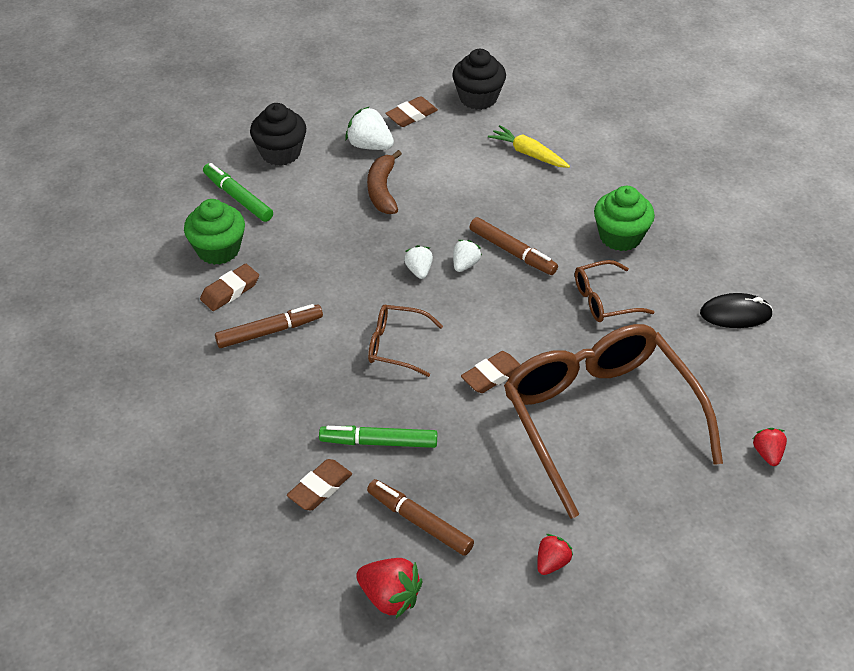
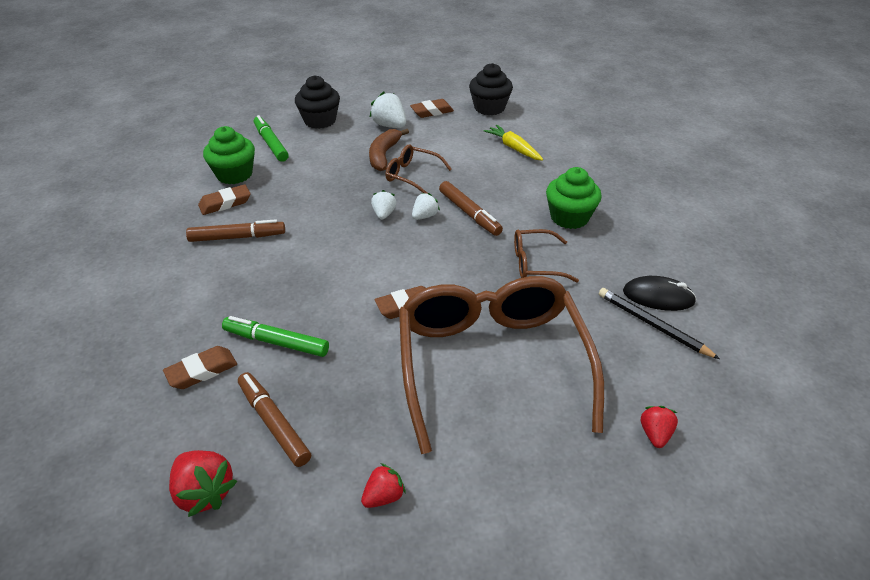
camera: 15 degrees right, 5 degrees down
brown glasses [368,305,443,377] -> brown glasses moved to [386,144,452,194]
none -> black pencil [599,288,720,359]

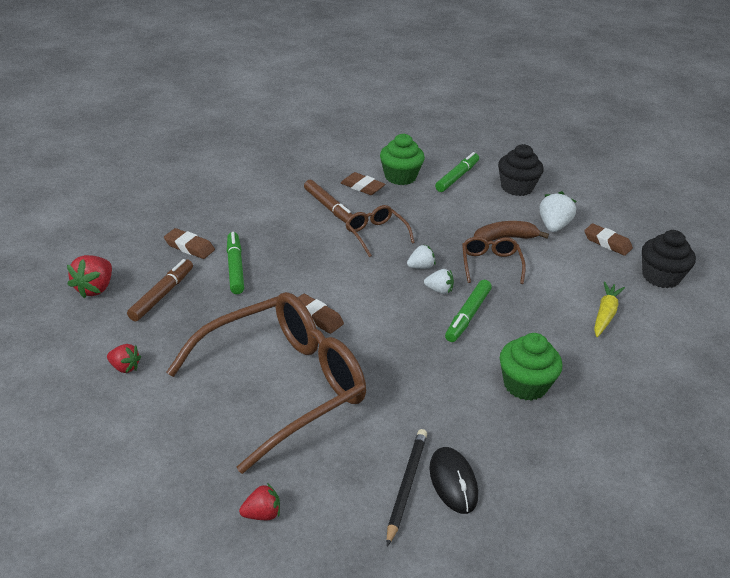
camera: 60 degrees right, 5 degrees down
brown marker [439,181,503,236] -> green marker [445,280,492,342]
brown glasses [514,229,579,283] -> brown glasses moved to [345,205,415,257]

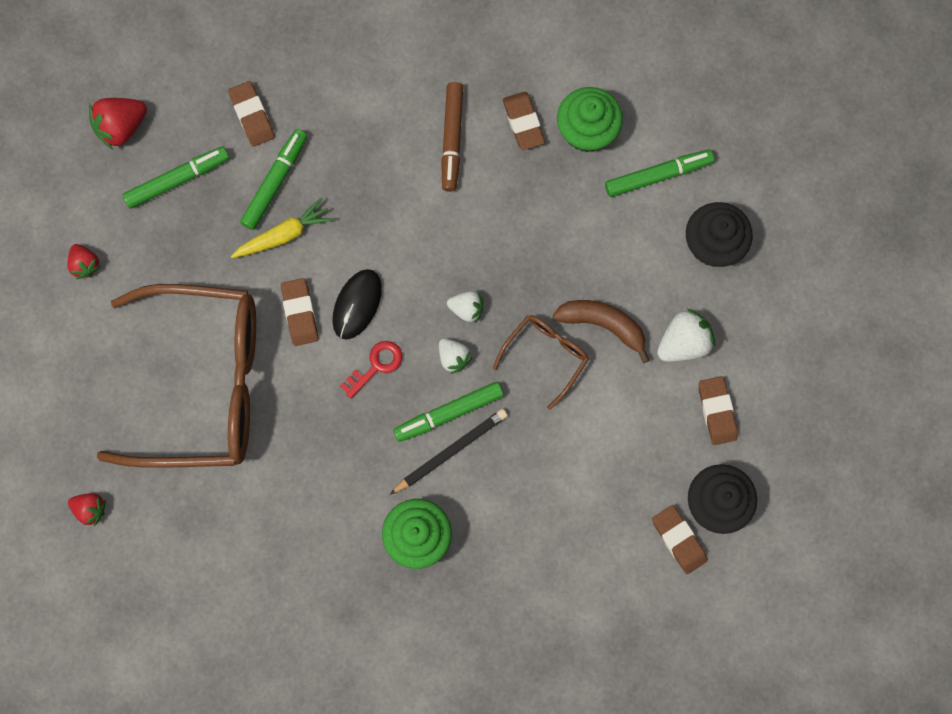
camera: 40 degrees right, 40 degrees up
brown marker [127,259,193,321] -> green marker [122,146,229,209]
brown glasses [345,205,415,257] -> none
black pencil [387,429,427,547] -> black pencil moved to [390,409,508,495]
black mouse [429,447,478,514] -> black mouse moved to [332,269,382,340]
yellow carrot [594,281,625,337] -> yellow carrot moved to [231,198,334,258]
none -> red key [340,341,402,399]
none -> brown eraser [652,505,708,574]

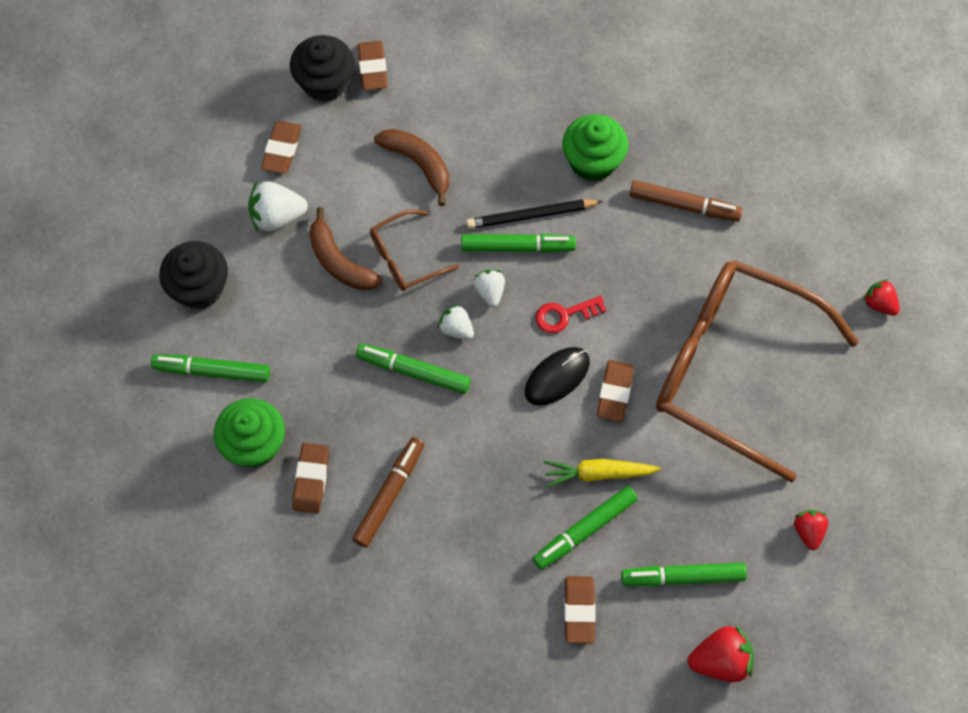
camera: 155 degrees left, 10 degrees down
none -> green marker [356,344,471,394]
none -> brown banana [374,129,449,206]
none -> brown marker [629,180,743,222]

